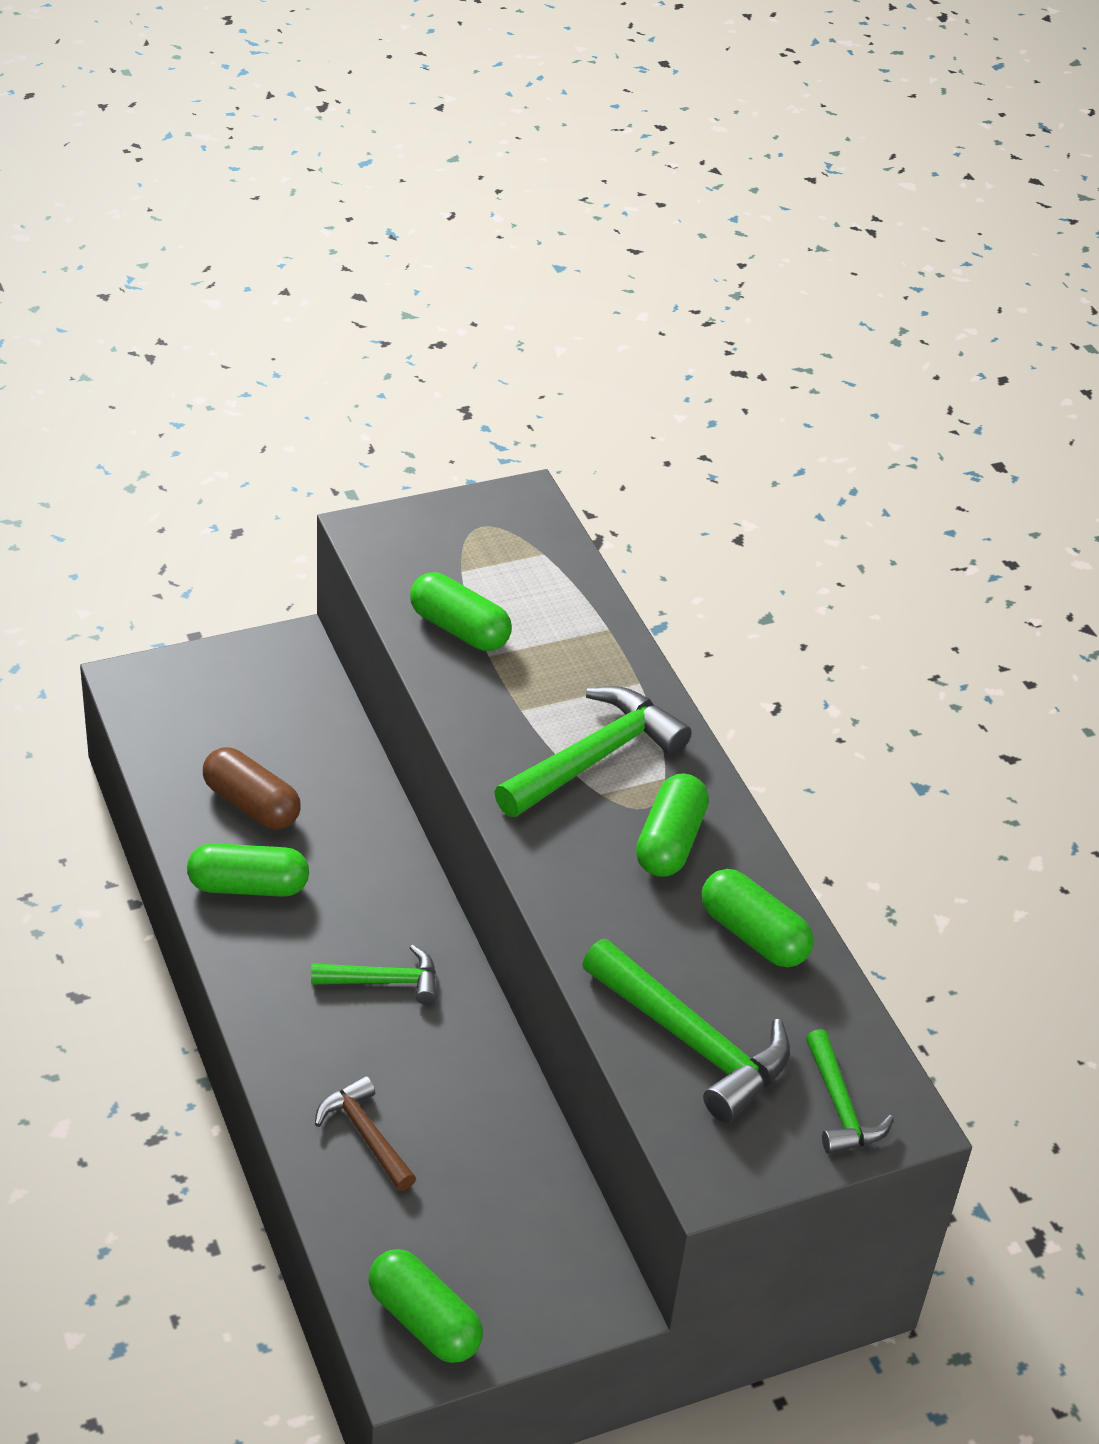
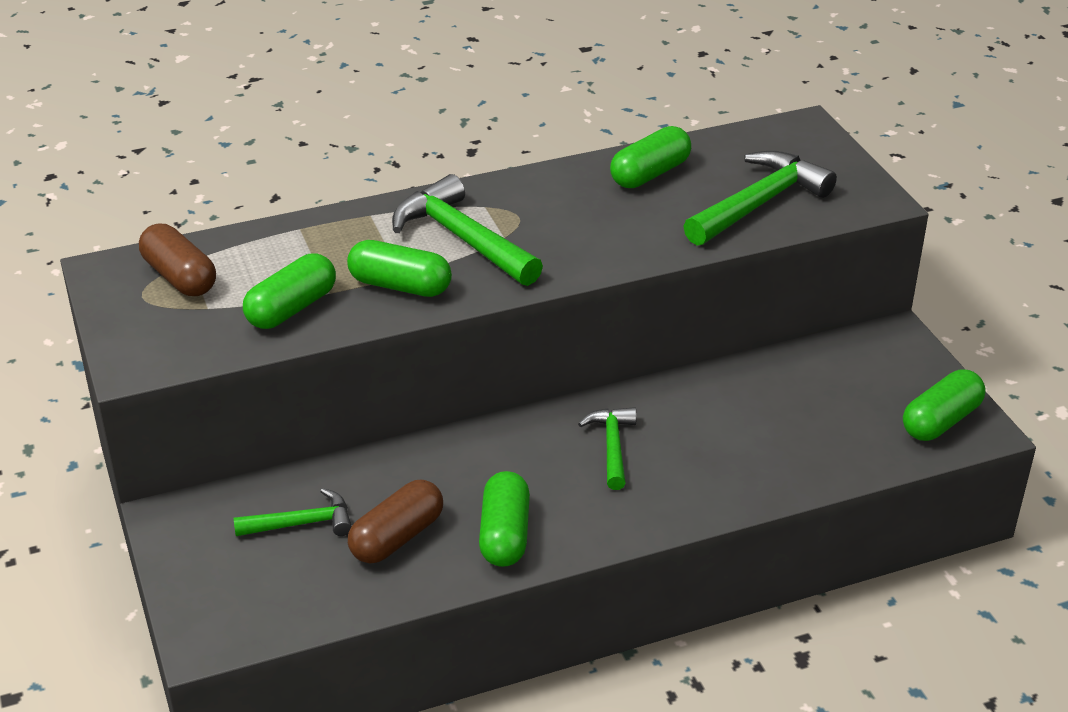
camera: 85 degrees left, 5 degrees down
brown hammer [315,1076,416,1191] -> none
green capsule [636,774,709,877] -> green capsule moved to [347,240,452,297]
green hammer [806,1029,894,1154] -> green hammer moved to [233,488,352,536]
none -> brown capsule [139,224,216,296]

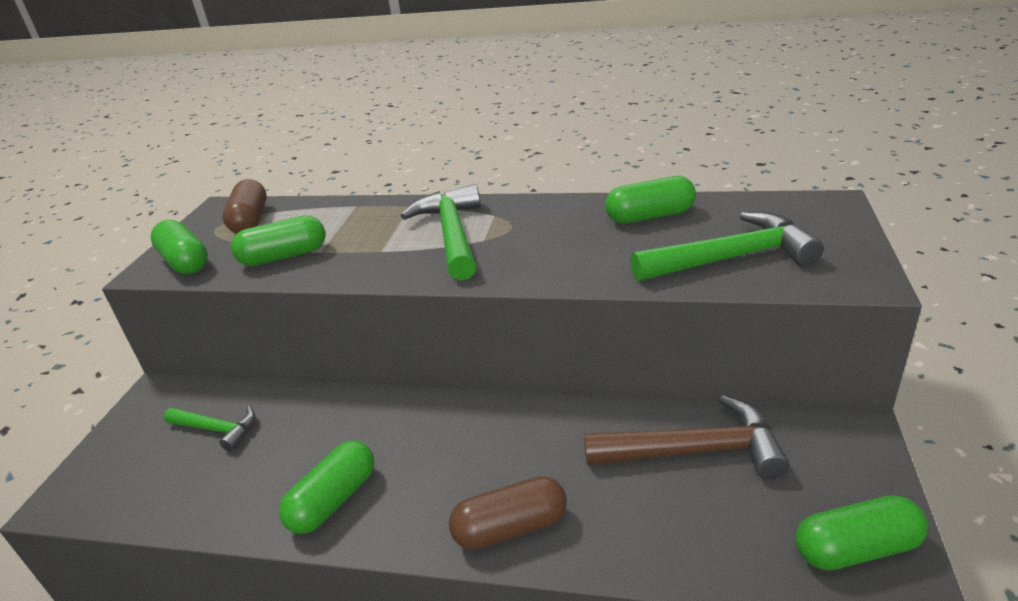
camera: 35 degrees right, 5 degrees down
green capsule [347,240,452,297] -> green capsule moved to [150,220,208,274]
brown capsule [348,480,443,563] -> brown capsule moved to [449,476,567,550]
green hammer [578,407,636,490] -> none
none -> brown hammer [584,395,790,479]

